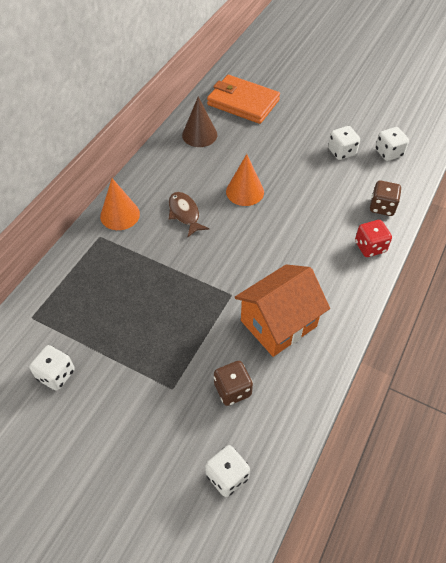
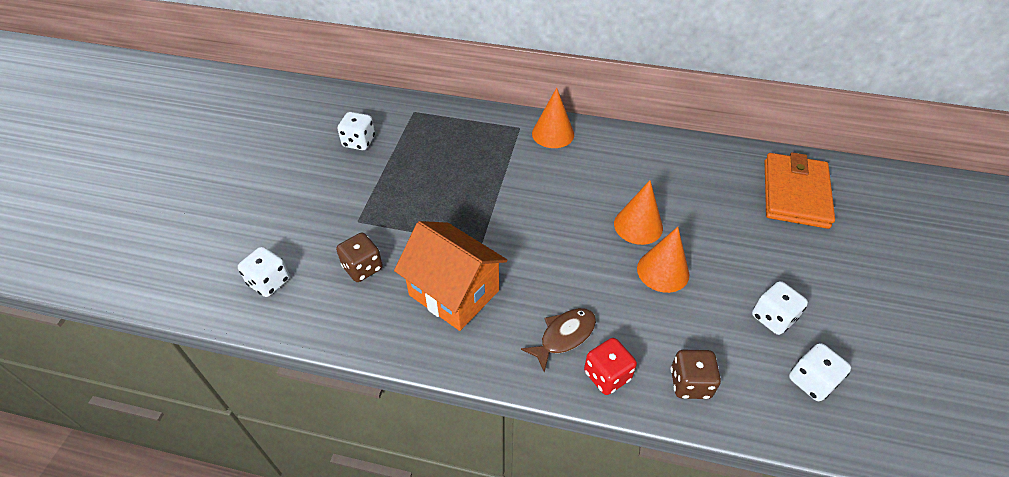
camera: 75 degrees right, 5 degrees down
brown fish [169,192,209,237] -> brown fish moved to [521,308,596,372]
brown cone [182,97,217,147] -> none
none -> orange cone [637,227,689,293]

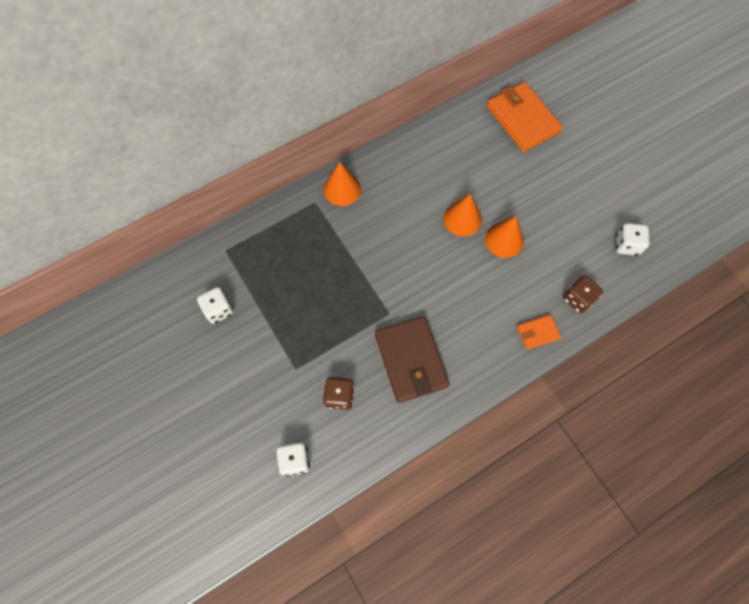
camera: 45 degrees left, 20 degrees up
orange house [394,221,508,331] -> brown wallet [375,316,450,403]
brown fish [521,308,596,372] -> none
red dice [584,338,637,395] -> orange wallet [517,314,561,350]
white dice [752,281,808,335] -> none

